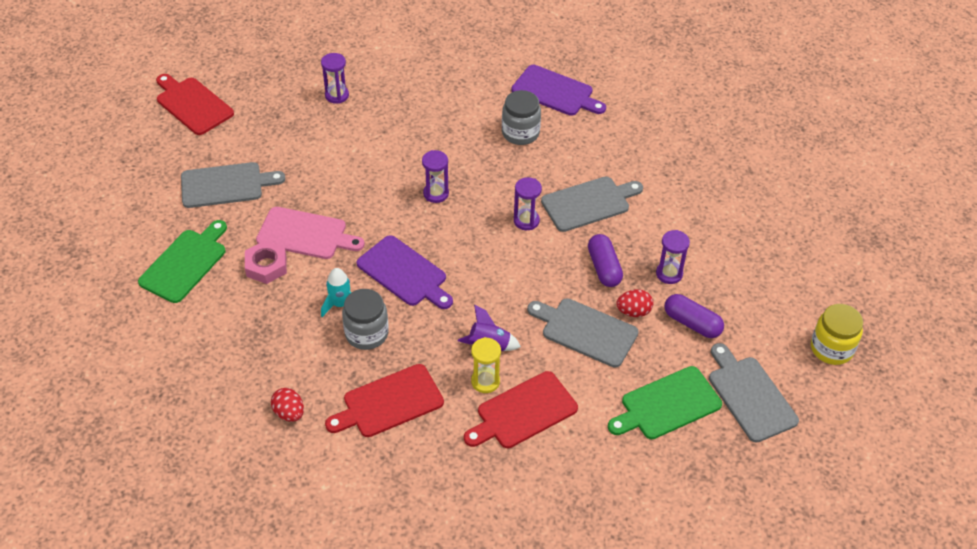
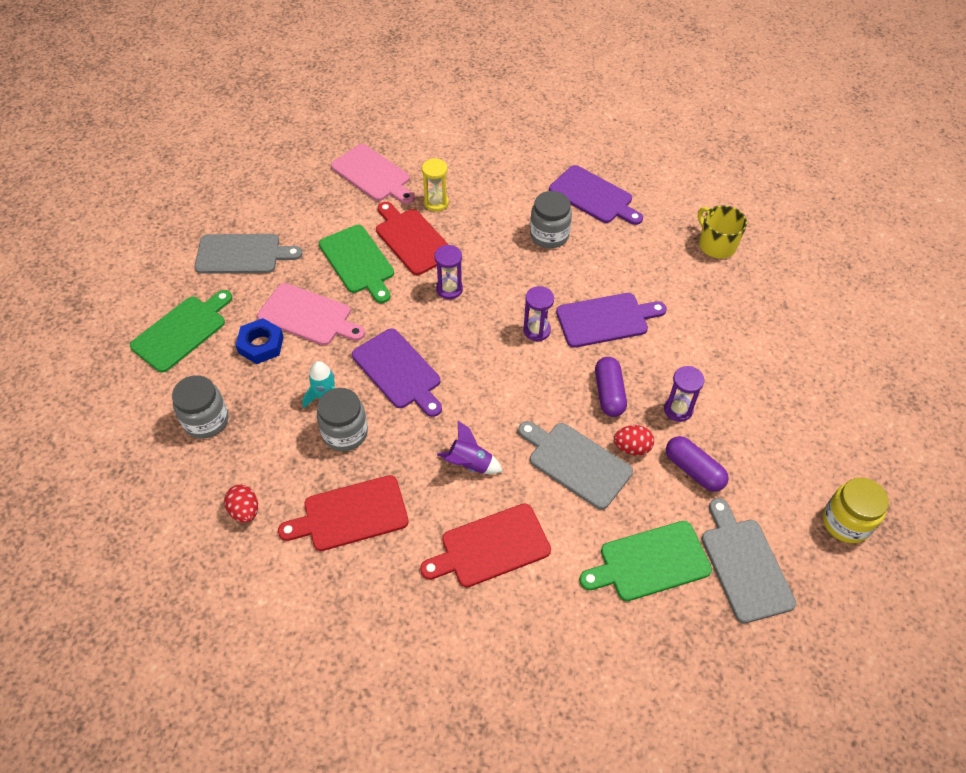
camera: 10 degrees right, 5 degrees up
red cutting board [156,74,234,135] -> red cutting board moved to [376,202,449,275]
pink nut [245,241,287,284] -> blue nut [236,318,284,364]
purple hourglass [321,53,349,104] -> pink cutting board [331,144,415,204]
yellow hourglass [471,337,501,393] -> yellow hourglass moved to [422,158,449,212]
grey cutting board [541,177,643,232] -> purple cutting board [556,293,667,348]
none -> grey jar [172,375,228,439]
none -> green cutting board [319,225,394,303]
none -> yellow mug [698,205,747,258]

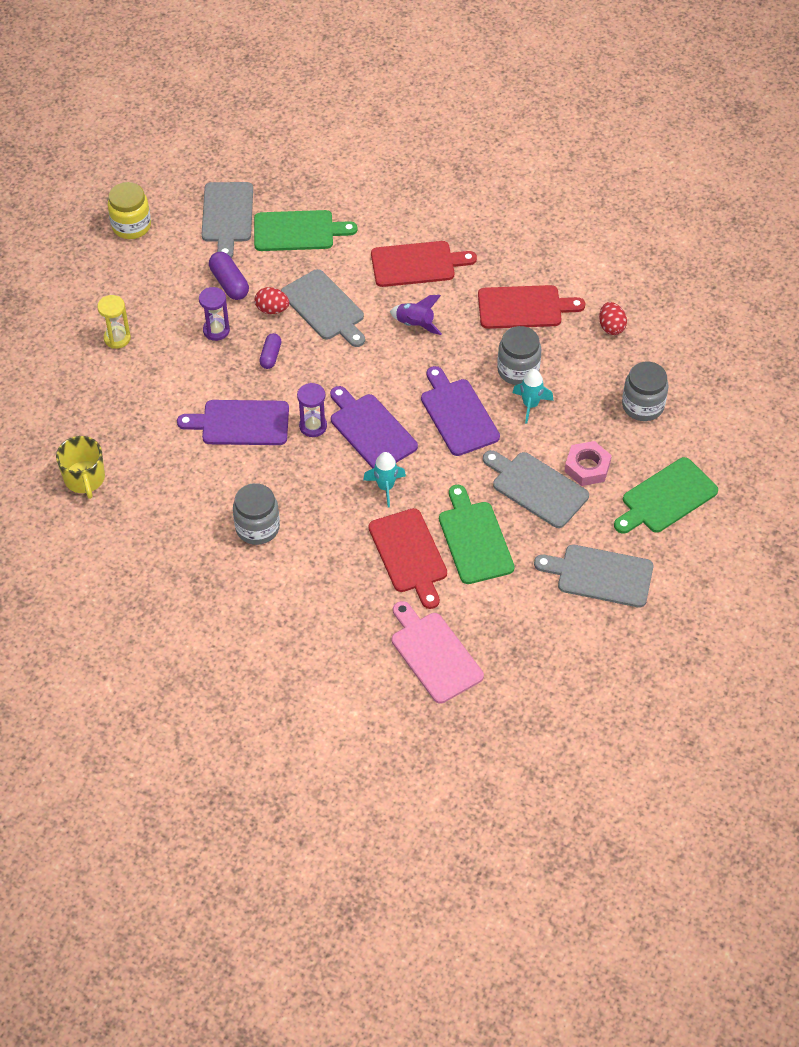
camera: 165 degrees left, 0 degrees up
blue nut [236,318,284,364] -> pink nut [564,441,612,486]
pink cutting board [257,283,365,345] -> grey cutting board [483,450,589,528]
yellow hourglass [422,158,449,212] -> yellow hourglass moved to [97,295,131,349]
purple hourglass [434,245,463,299] -> turquoise rocket [363,452,406,507]
purple cutting board [549,165,643,225] -> purple cutting board moved to [330,386,418,469]
purple capsule [595,357,627,417] -> purple capsule [259,333,281,369], size x0.67

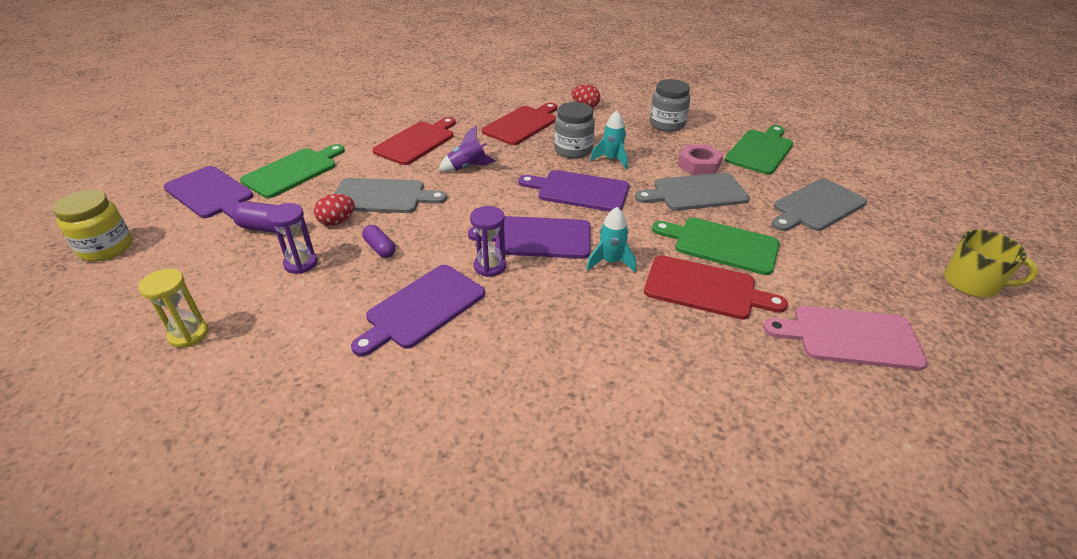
camera: 50 degrees left, 15 degrees down
yellow mug [56,436,105,499] -> yellow mug moved to [944,230,1039,298]
grey cutting board [202,182,253,258] -> purple cutting board [164,166,253,219]
grey jar [233,483,280,545] -> none
green cutting board [614,457,718,534] -> green cutting board turned 150 degrees counterclockwise [725,125,793,175]

